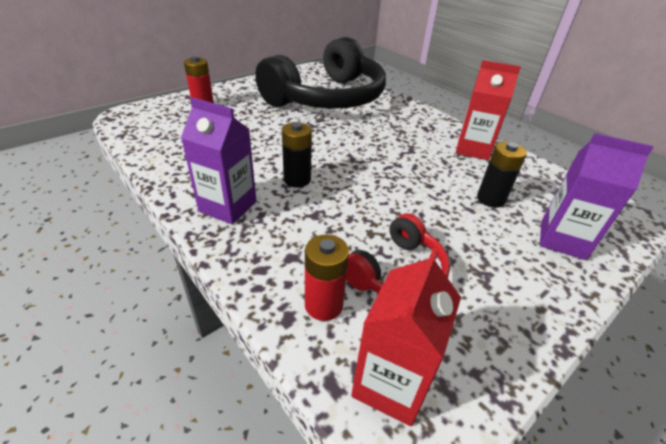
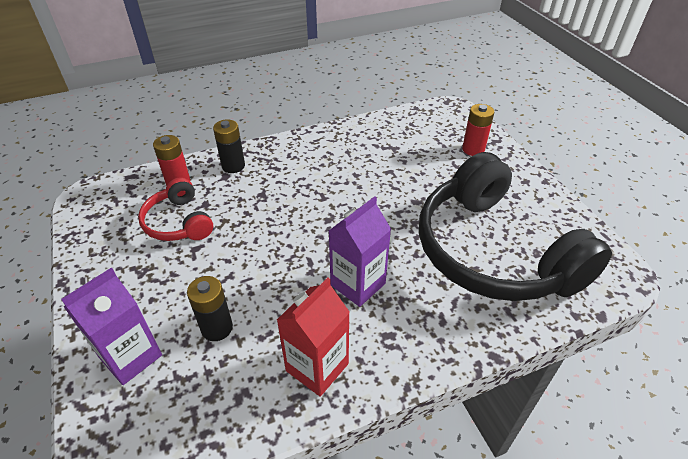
camera: 110 degrees right, 5 degrees up
purple carton [181,97,256,225] -> purple carton moved to [329,196,391,307]
black battery [282,122,312,187] -> black battery moved to [213,119,245,173]
red carton [351,248,461,426] -> none

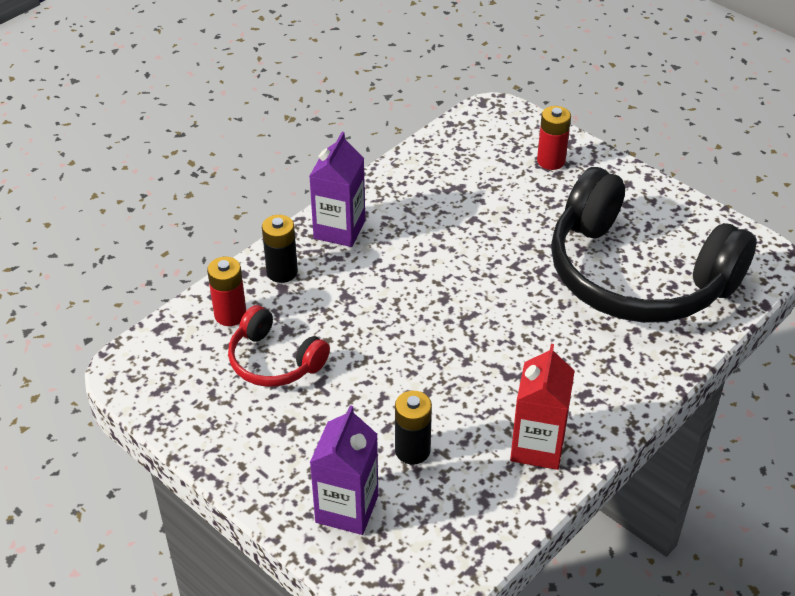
camera: 25 degrees left, 0 degrees up
purple carton [329,196,391,307] -> purple carton moved to [309,132,365,247]

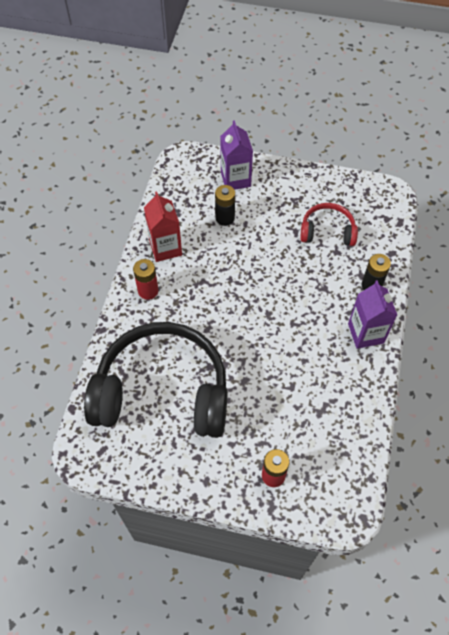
camera: 150 degrees right, 15 degrees up
red battery [207,257,246,326] -> red battery moved to [133,259,159,300]

